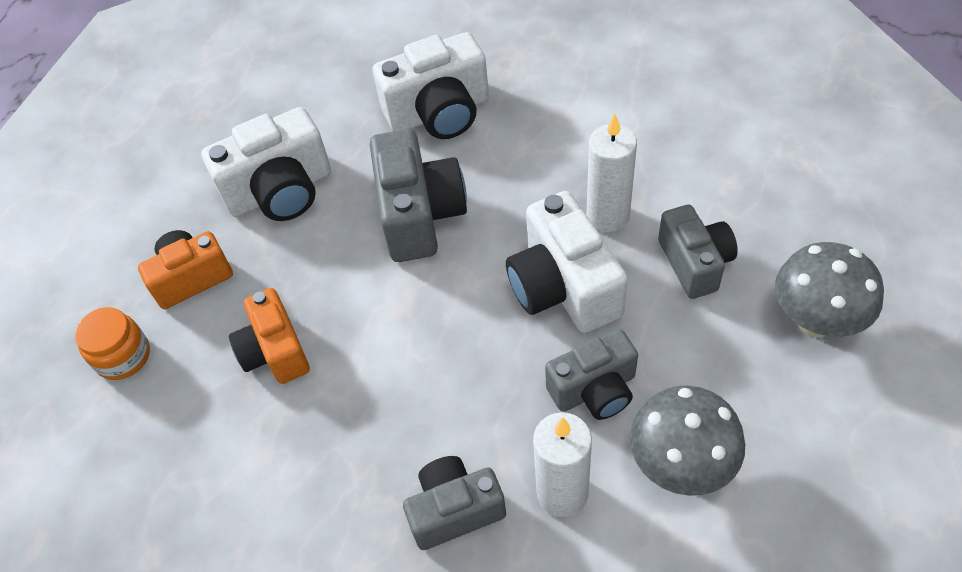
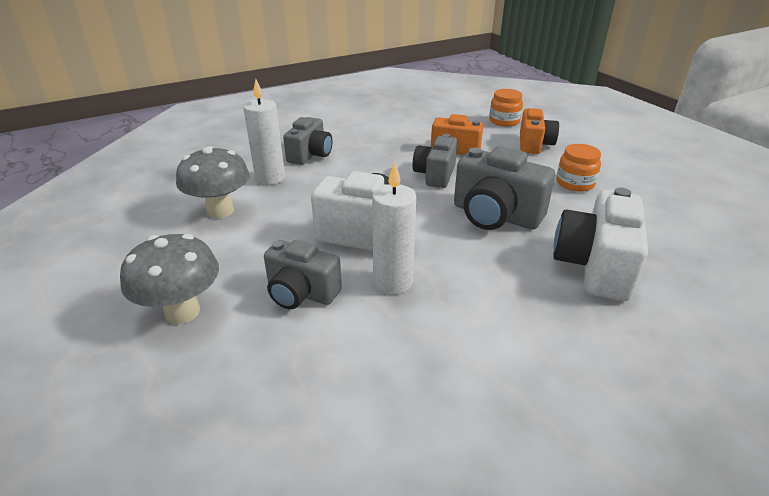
camera: 125 degrees right, 20 degrees down
white camera [201,107,331,221] -> orange jar [556,144,601,192]
grey camera [545,329,638,420] -> grey camera moved to [413,134,457,188]

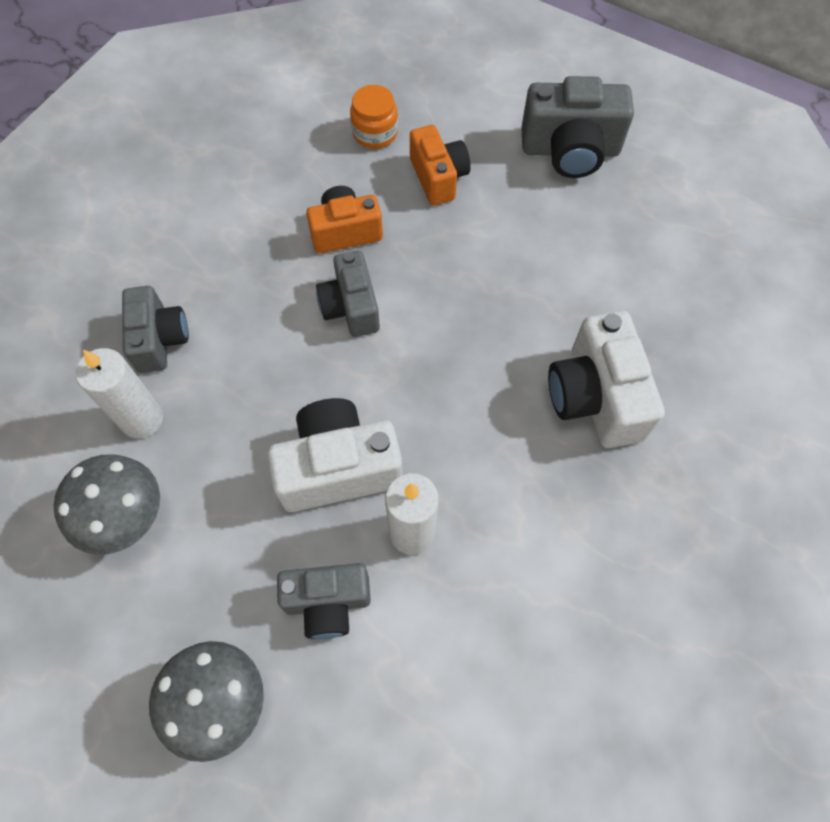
camera: 30 degrees left, 30 degrees up
grey camera [454,146,555,230] -> grey camera moved to [522,76,634,178]
orange jar [556,144,601,192] -> none

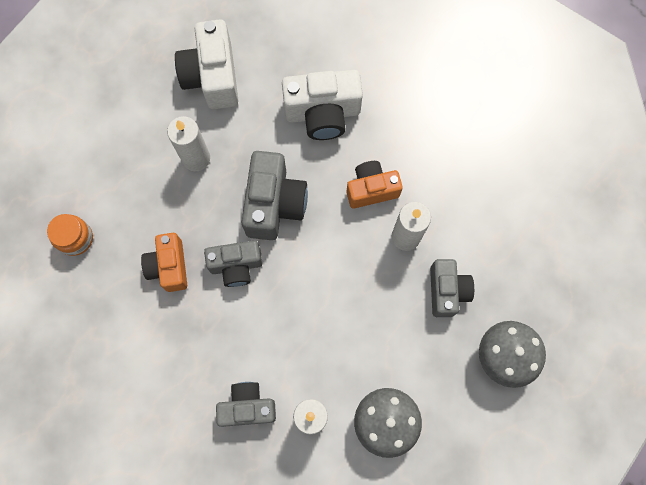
camera: 85 degrees left, 10 degrees up
white camera [267,398,403,512] -> white camera moved to [175,19,238,109]
orange camera [410,125,471,206] -> orange camera moved to [347,161,403,208]
grey camera [522,76,634,178] -> grey camera moved to [242,151,308,240]
none -> white candle [167,116,210,171]

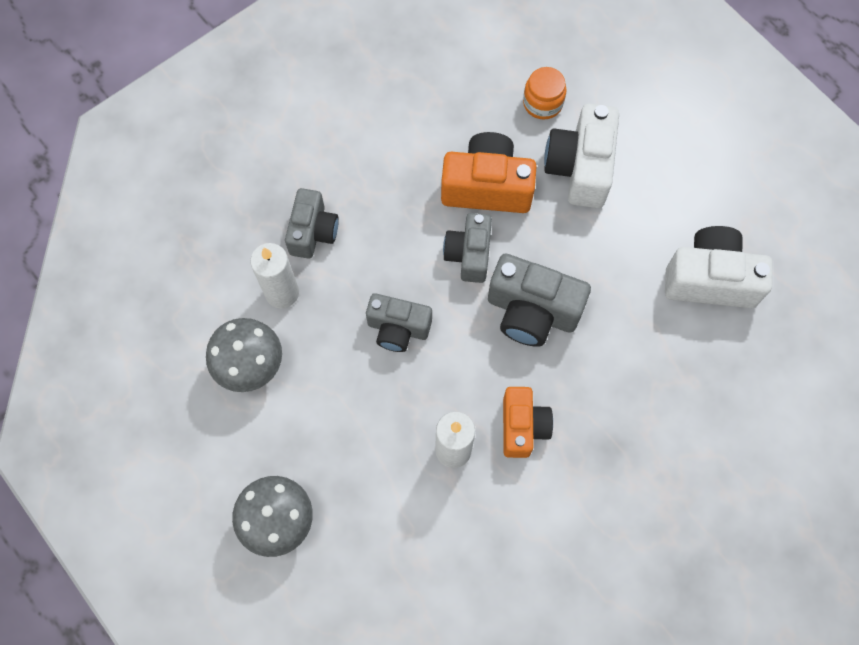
camera: 105 degrees right, 5 degrees down
orange camera [141,233,187,292] -> orange camera [441,132,537,213], size x1.50
white candle [167,116,210,171] -> none
white camera [282,70,363,140] -> white camera moved to [544,103,619,208]
grey camera [430,259,474,317] -> grey camera moved to [366,293,432,352]

